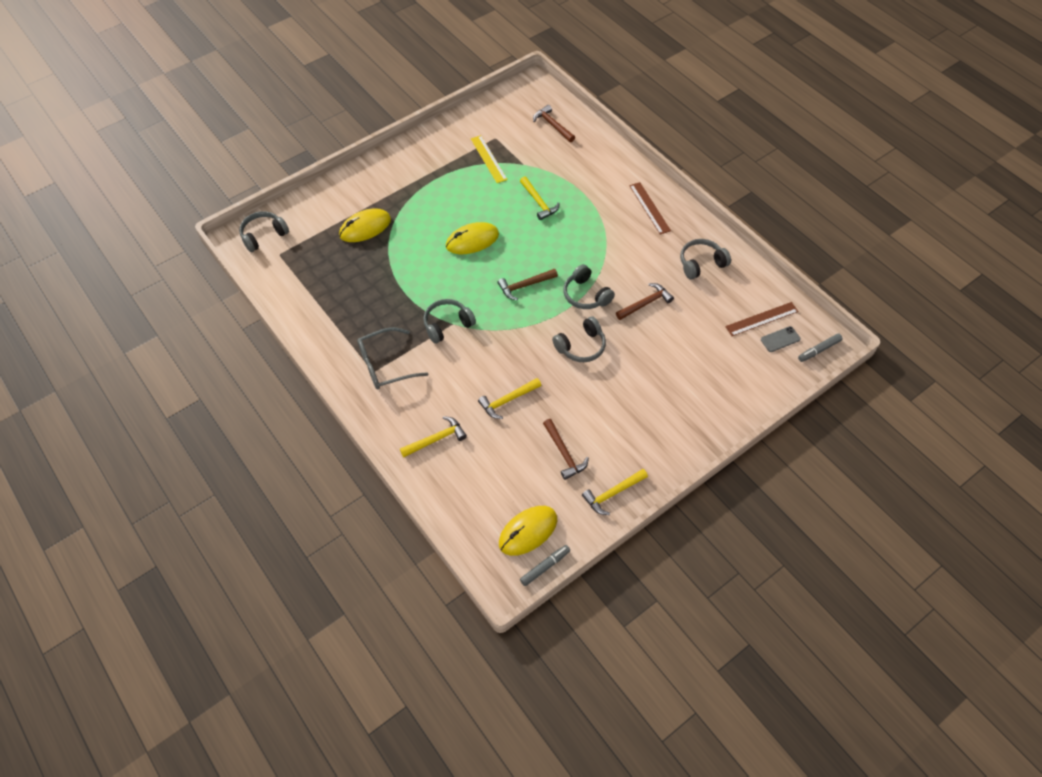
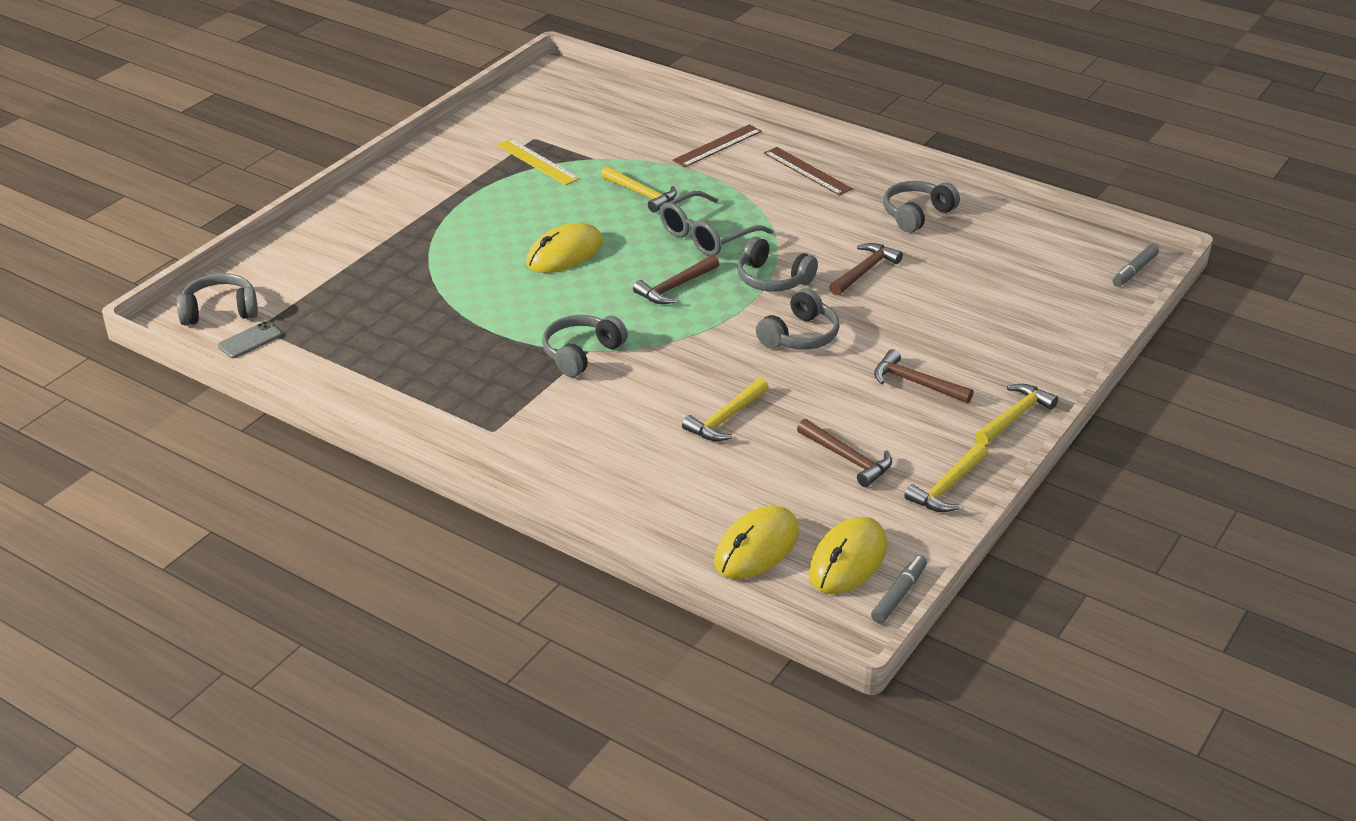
camera: 20 degrees left, 20 degrees down
grey headphones [239,211,289,252] -> grey headphones turned 45 degrees clockwise [177,273,258,325]
yellow mouse [339,208,391,242] -> yellow mouse moved to [714,506,799,579]
grey glasses [357,327,428,389] -> grey glasses moved to [660,191,773,256]
yellow hammer [400,416,467,457] -> yellow hammer moved to [975,384,1058,445]
brown hammer [533,105,575,142] -> brown hammer moved to [874,349,974,403]
brown ruler [725,302,799,336] -> brown ruler moved to [672,124,762,167]
grey phone [761,326,801,352] -> grey phone moved to [218,321,282,358]

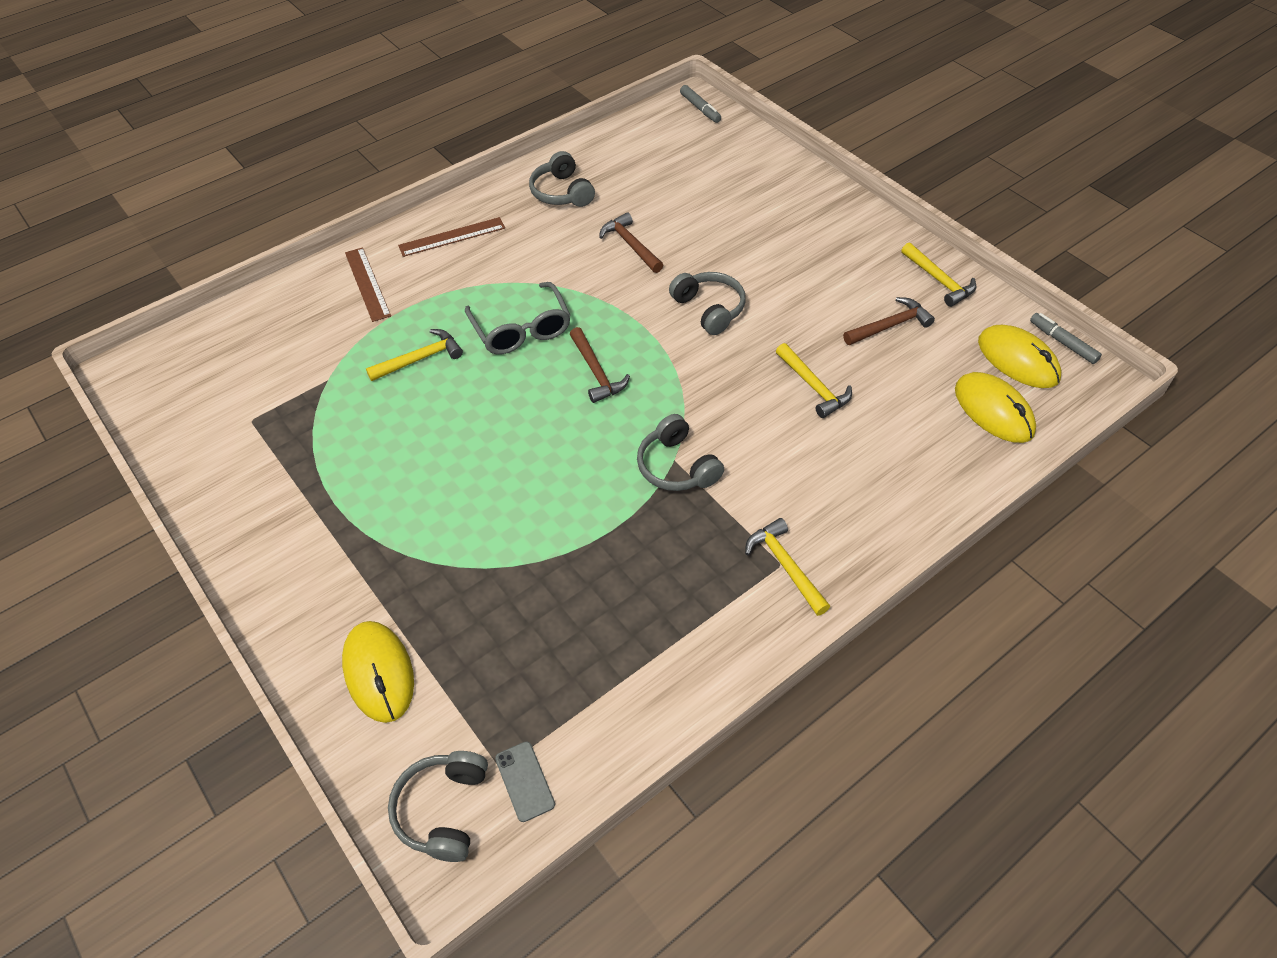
camera: 70 degrees left, 15 degrees up
yellow ruler [497,138,580,185] -> none
yellow mouse [526,222,603,273] -> yellow mouse moved to [342,621,414,723]
grey headphones [737,237,818,292] -> none
brown hammer [874,349,974,403] -> none
yellow hammer [975,384,1058,445] -> yellow hammer moved to [745,518,830,616]

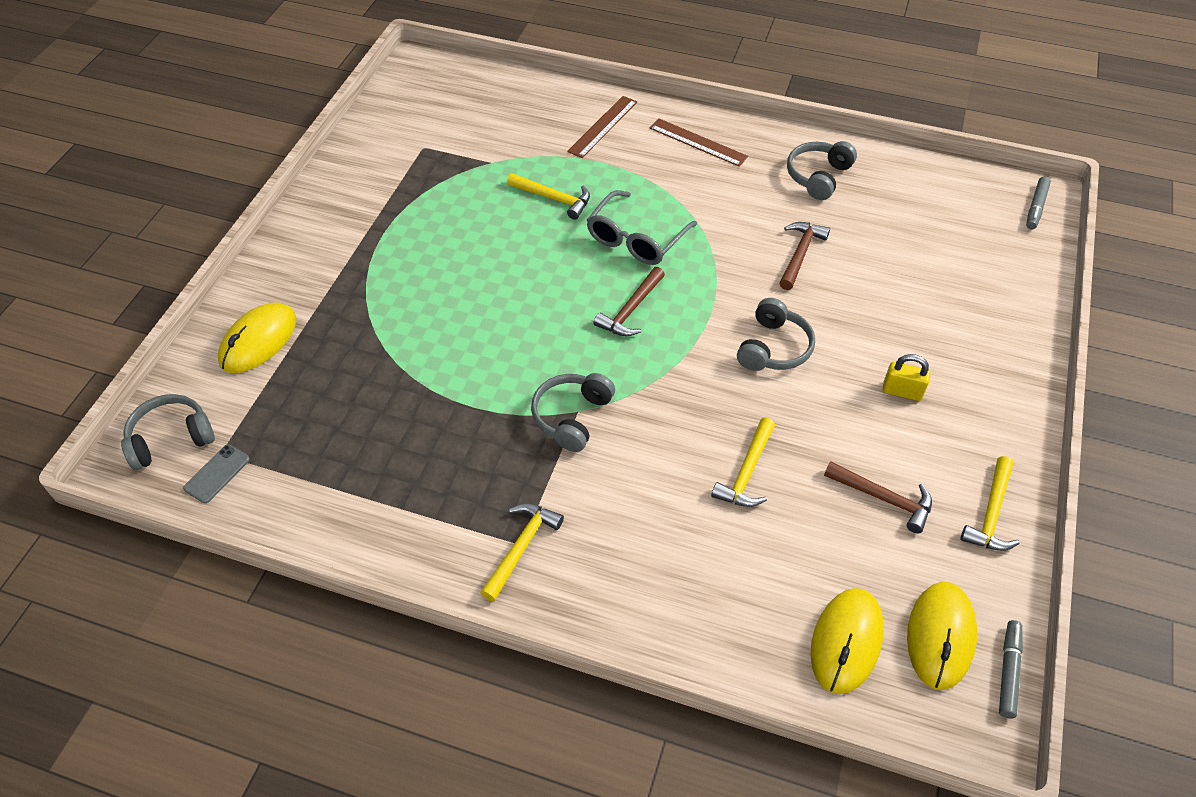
camera: 55 degrees right, 0 degrees up
none -> yellow padlock [882,354,931,401]

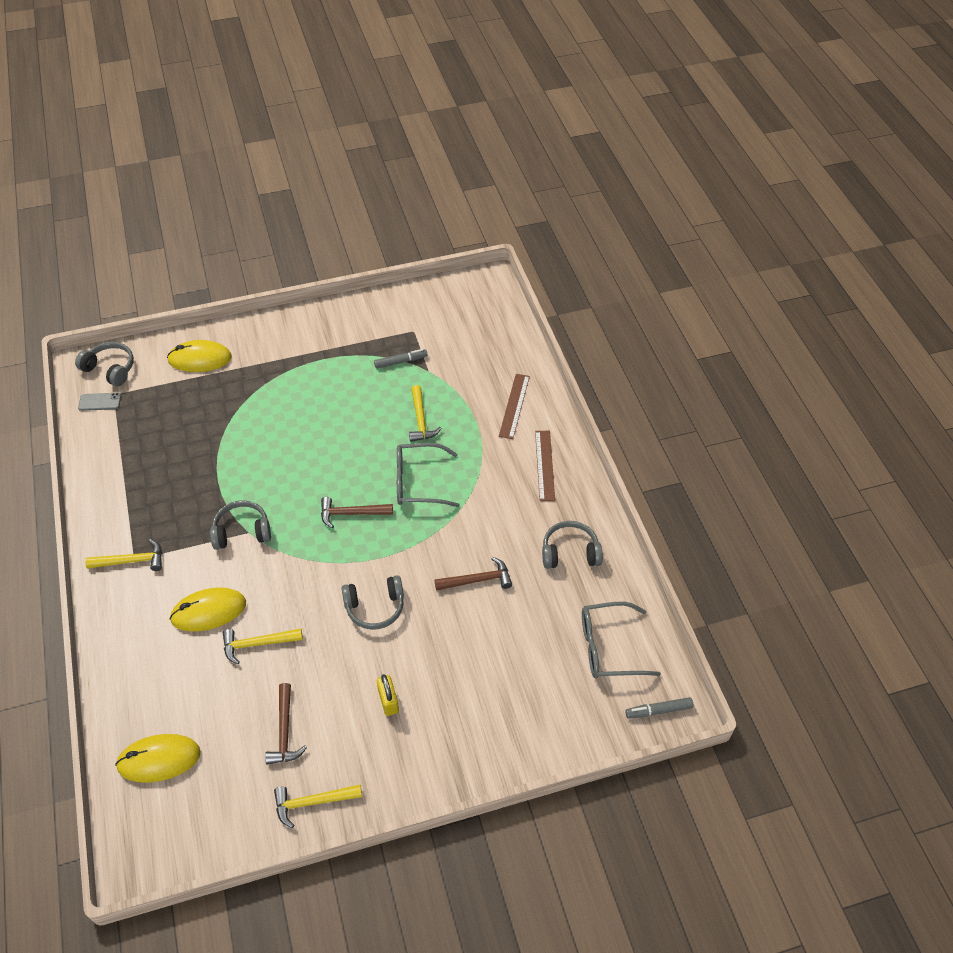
camera: 55 degrees right, 0 degrees up
brown ruler [567,96,637,158] -> brown ruler turned 75 degrees counterclockwise [499,374,530,439]
yellow mouse [907,582,977,690] -> yellow mouse moved to [170,587,246,632]
grey marker [999,620,1023,718] -> grey marker moved to [374,349,428,369]
none -> grey glasses [582,602,661,678]

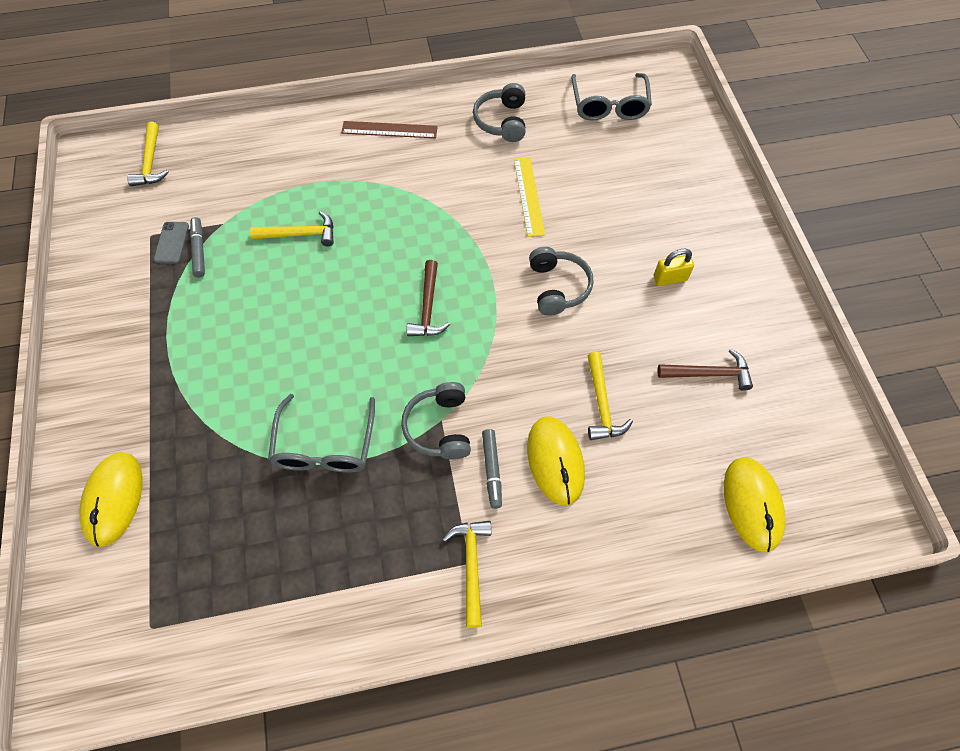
camera: 85 degrees left, 10 degrees up
grey headphones [75,342,134,386] -> none
grey phone [78,393,121,411] -> grey phone moved to [154,222,189,263]
yellow hammer [274,785,362,828] -> yellow hammer moved to [127,122,169,186]
grey glasses [397,443,460,507] -> grey glasses moved to [268,394,375,473]
brown hammer [434,557,512,591] -> yellow ruler [514,157,545,237]
brown ruler [499,374,530,439] -> none
grey marker [625,697,693,719] -> grey marker moved to [482,429,502,509]

